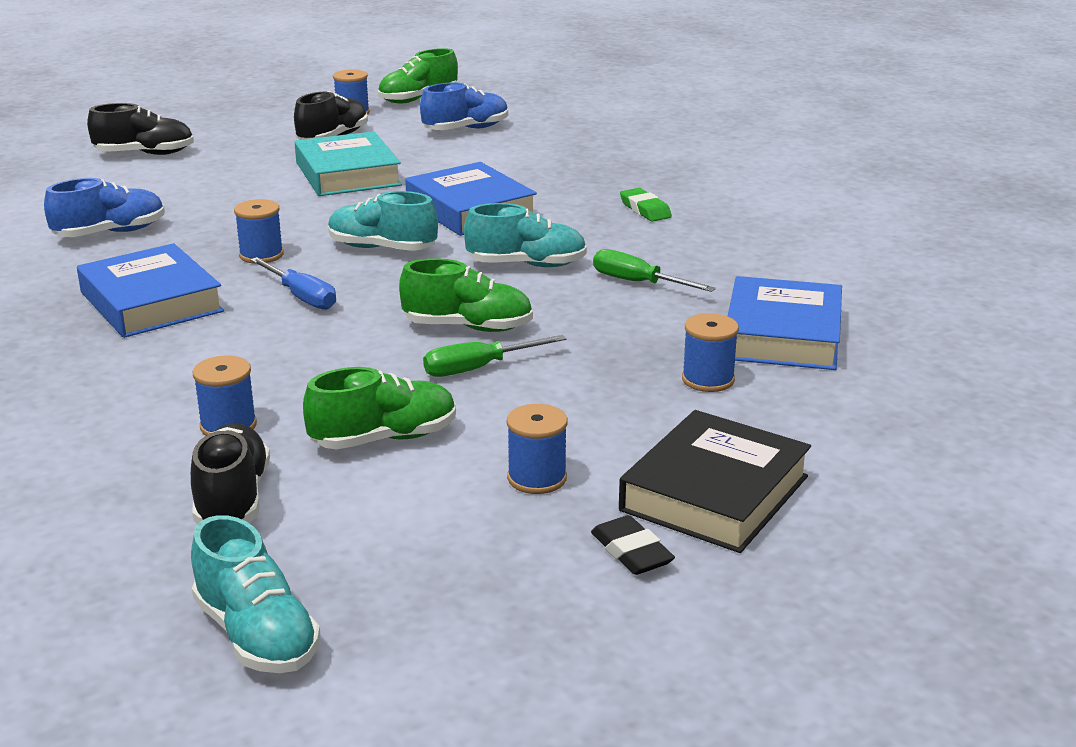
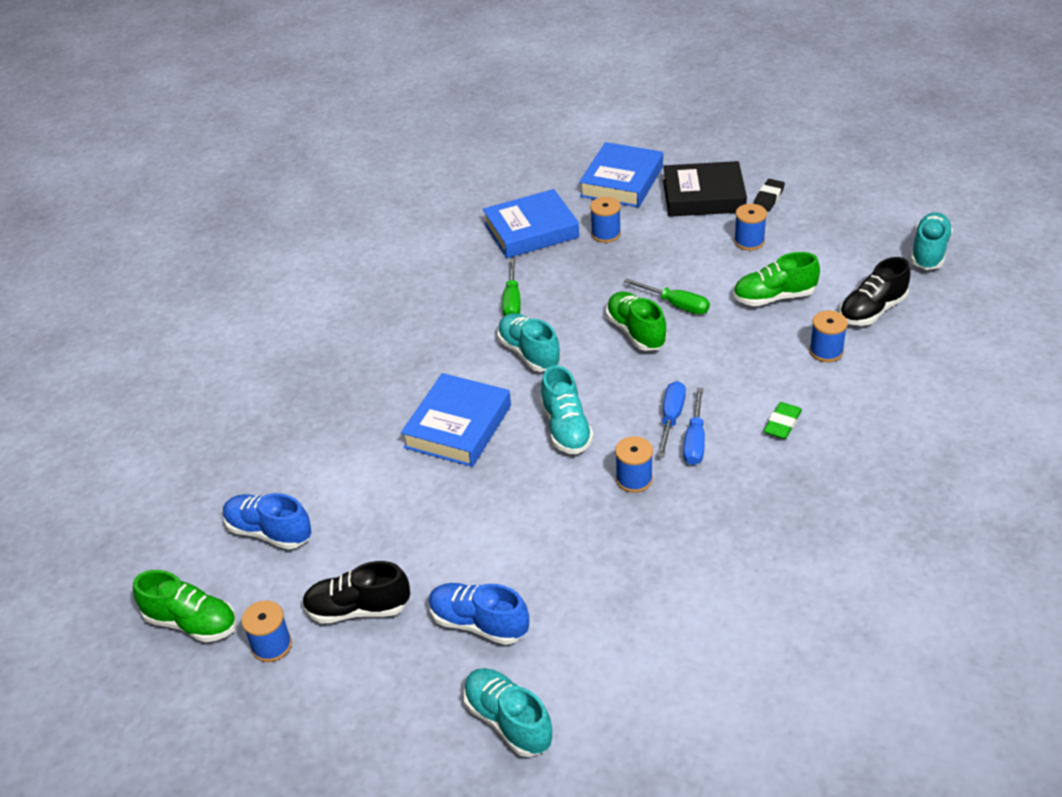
camera: 120 degrees left, 15 degrees up
blue shoe [44,178,165,237] -> blue shoe moved to [429,583,529,645]
blue book [77,243,224,338] -> blue book moved to [579,142,663,207]
black shoe [87,103,194,155] -> turquoise shoe [463,668,553,757]
turquoise book [295,131,402,196] -> none
green shoe [303,367,456,449] -> green shoe turned 45 degrees counterclockwise [733,252,820,306]
green eraser [620,188,672,222] -> green eraser moved to [764,402,802,439]
none -> blue screwdriver [683,388,705,465]

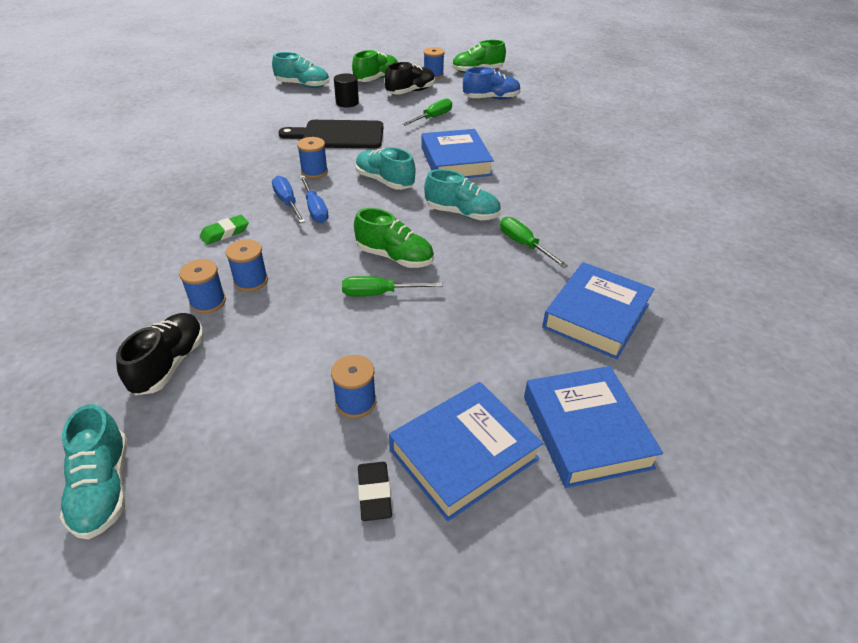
camera: 140 degrees right, 0 degrees up
blue shoe [429,583,529,645] -> black cylinder [334,73,359,107]
blue spool [590,197,621,243] -> blue spool moved to [226,239,268,292]
black book [663,161,747,217] -> blue book [389,382,543,522]
green shoe [733,252,820,306] -> green shoe moved to [352,50,398,82]
green eraser [764,402,802,439] -> green eraser turned 60 degrees clockwise [200,215,249,245]
none -> black cutting board [279,120,383,148]
none -> green screwdriver [403,98,452,126]

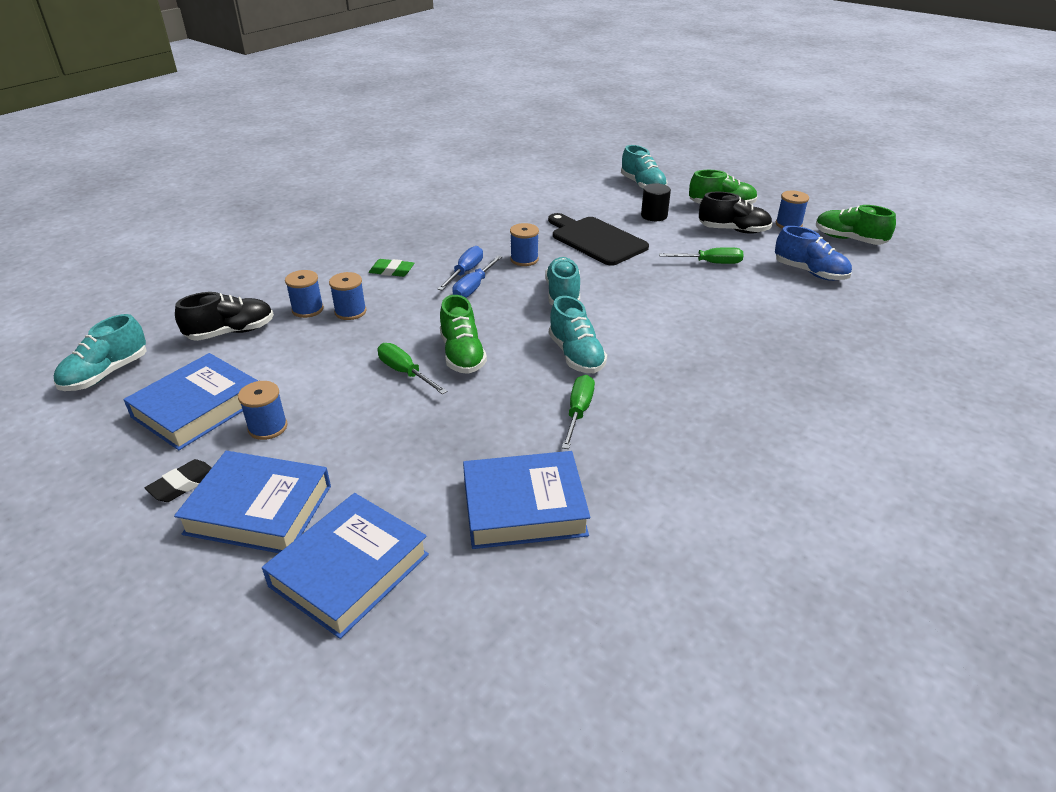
camera: 50 degrees right, 5 degrees down
blue book [421,129,494,178] -> blue book moved to [123,353,258,450]

